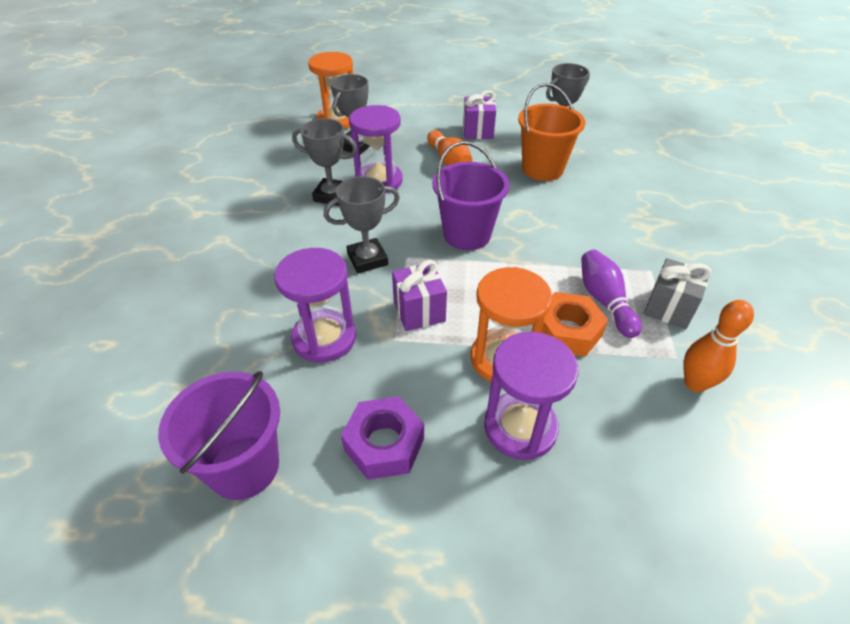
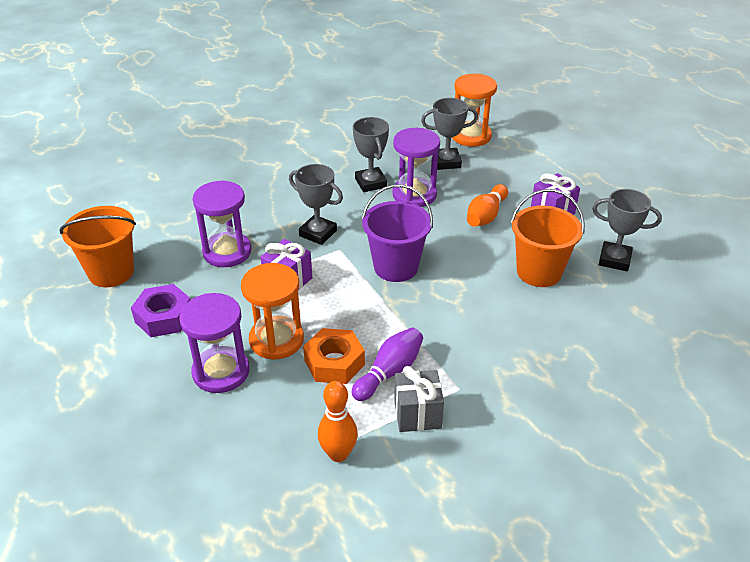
camera: 55 degrees right, 5 degrees down
purple bucket [158,371,280,500] -> orange bucket [59,206,136,287]

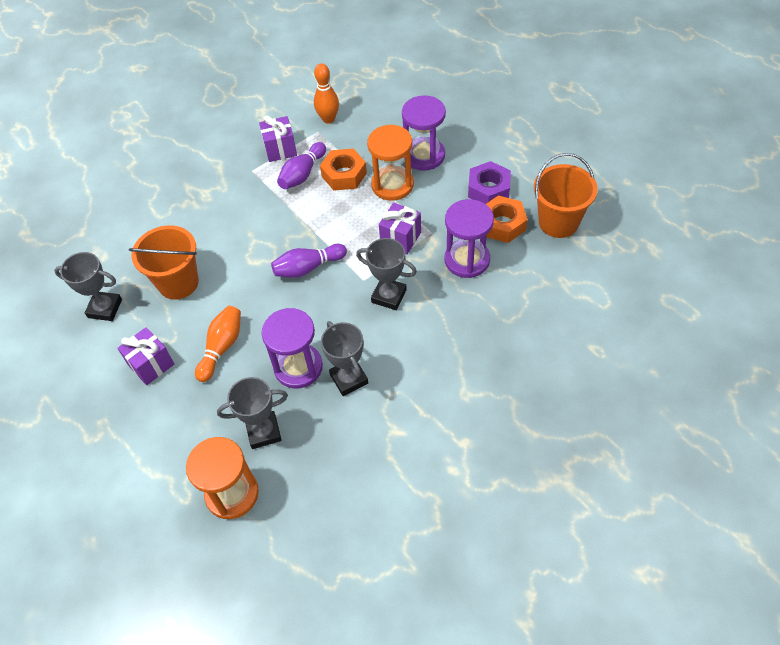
camera: 175 degrees right, 15 degrees up
purple bucket [362,184,433,282] -> purple bowling pin [271,244,347,278]
grey gift [394,366,444,432] -> purple gift [259,115,297,162]
none -> orange nut [486,195,528,243]

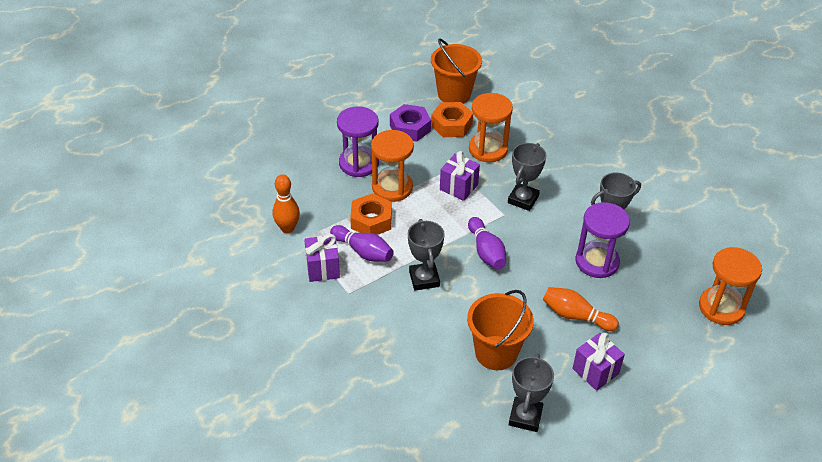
camera: 90 degrees left, 10 degrees down
grey trophy [217,377,288,449] -> grey trophy moved to [408,219,445,291]
purple hourglass [445,199,494,278] -> orange hourglass [469,93,513,162]

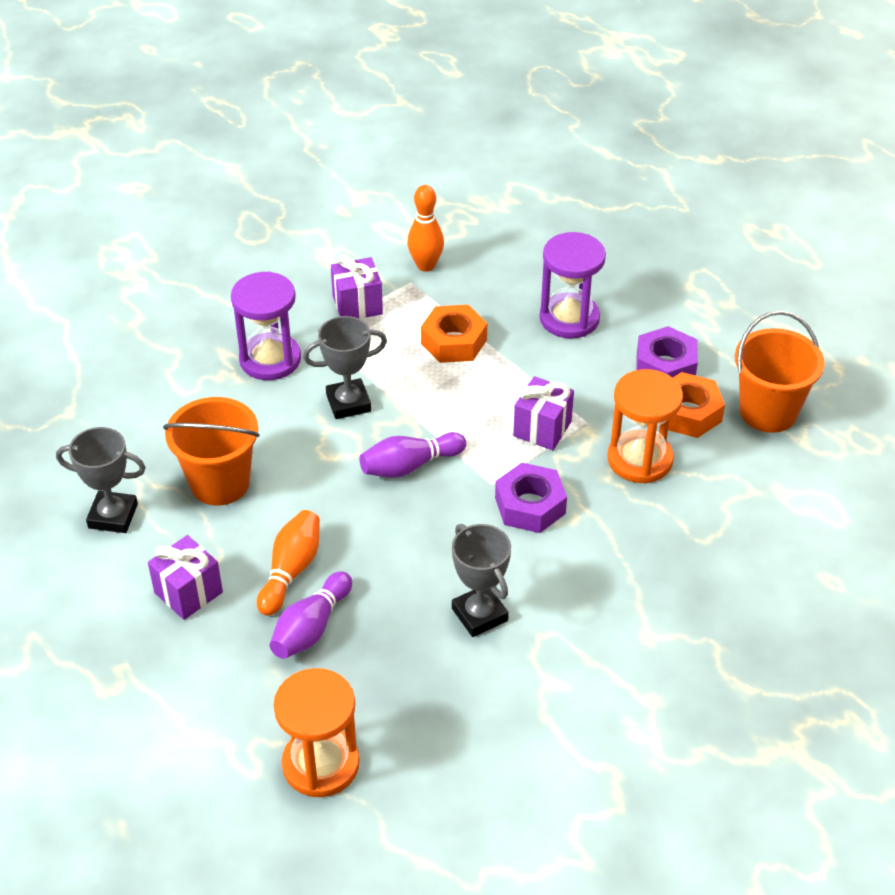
camera: 85 degrees right, 0 degrees up
purple bowling pin [330,225,394,262] -> purple bowling pin moved to [270,571,352,659]
orange hourglass [371,130,414,202] -> none
grey trophy [508,143,546,211] -> purple nut [495,463,567,533]
purple hourglass [576,202,630,278] -> purple hourglass moved to [231,272,301,380]

